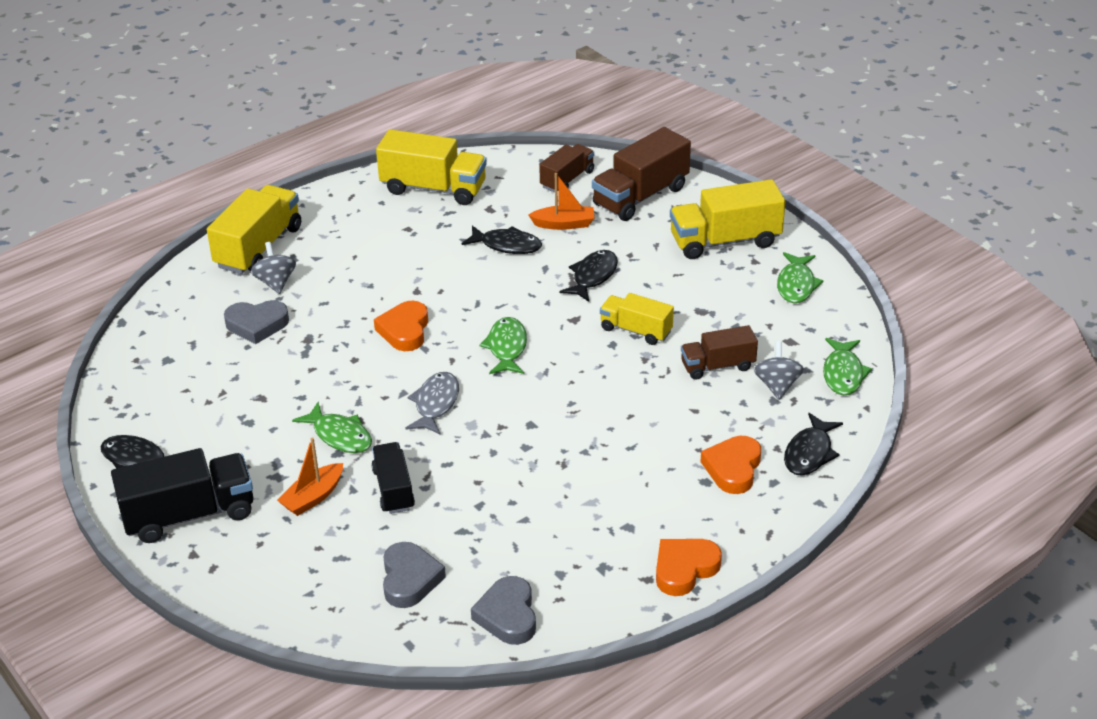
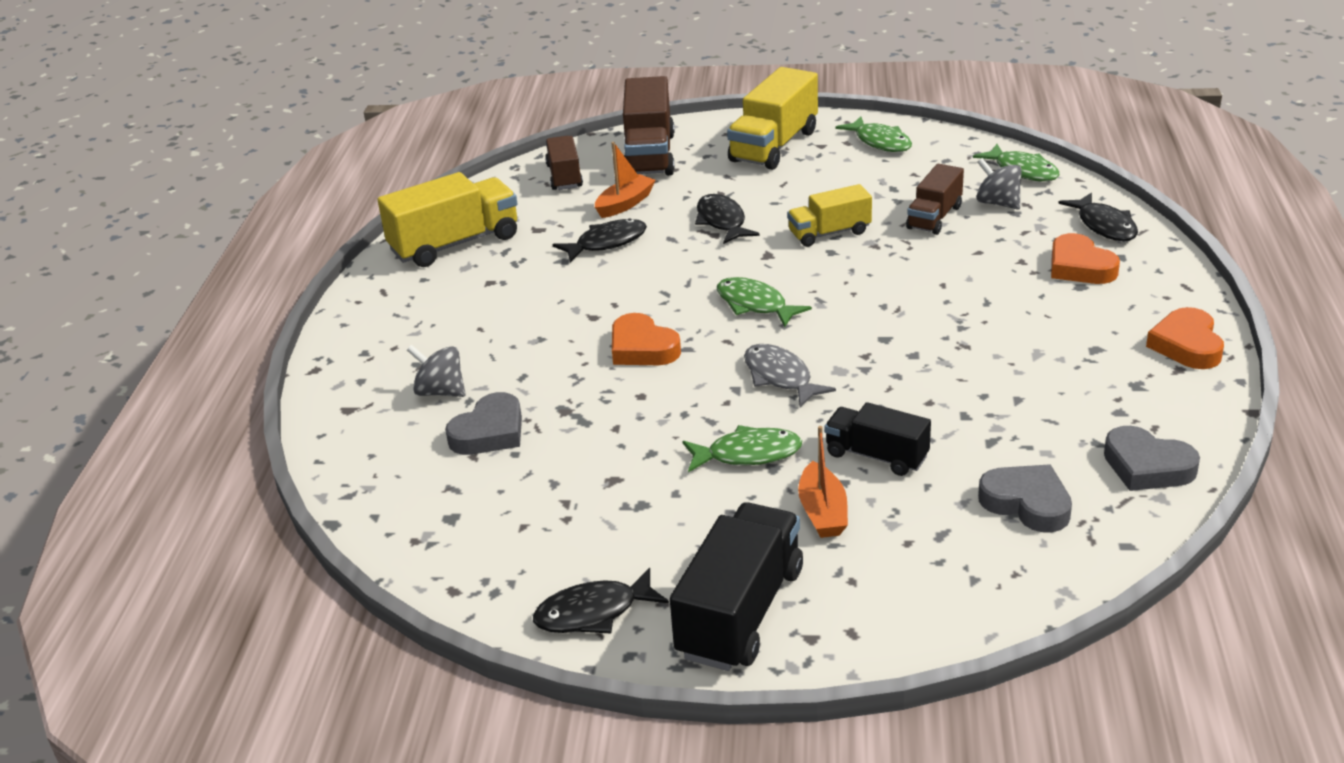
camera: 45 degrees left, 5 degrees down
yellow truck [207,185,301,274] -> none

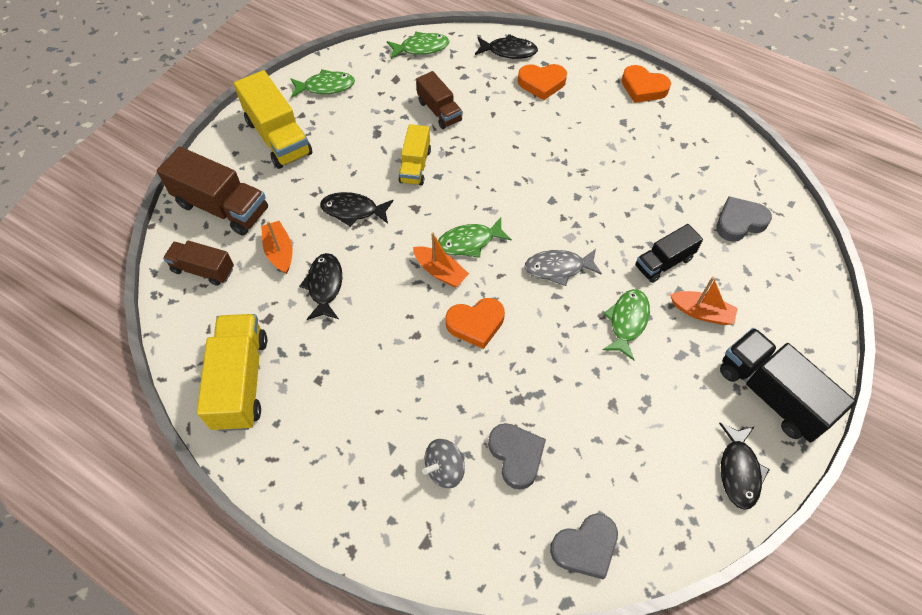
camera: 65 degrees left, 25 degrees up
grey spinning top [976,158,1022,210] -> none
grey heart [1104,426,1200,491] -> grey heart moved to [550,513,618,579]
none -> orange boat [413,232,469,287]

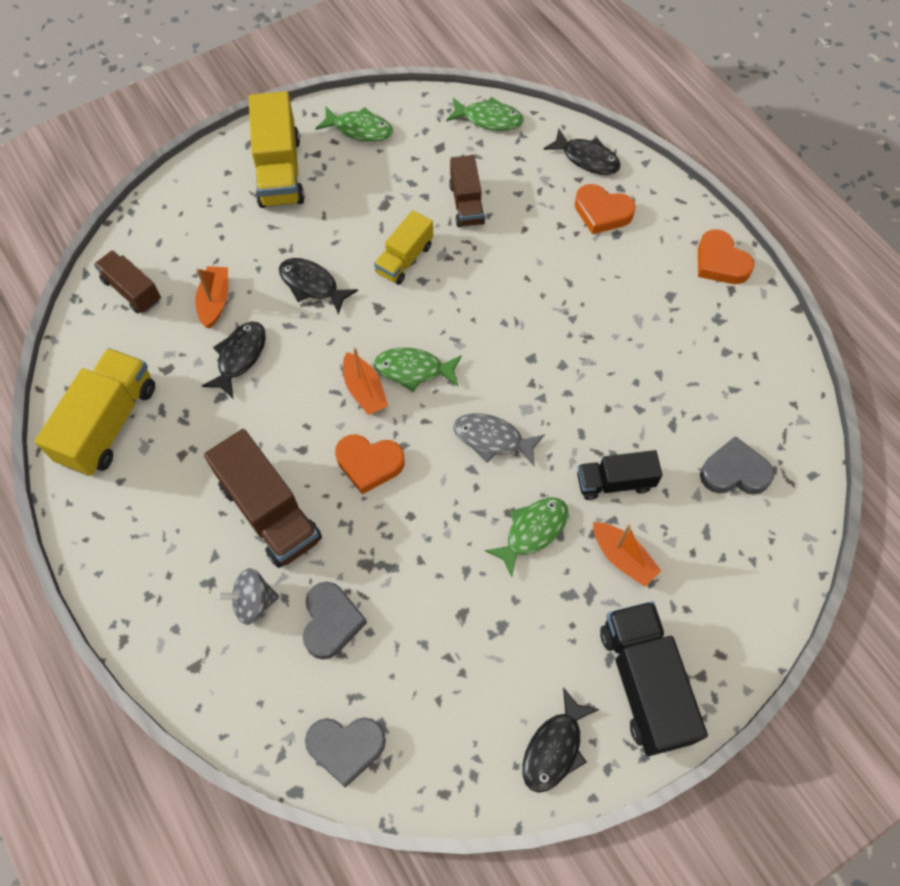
camera: 25 degrees right, 5 degrees up
brown truck [157,146,268,236] -> brown truck moved to [204,429,322,568]

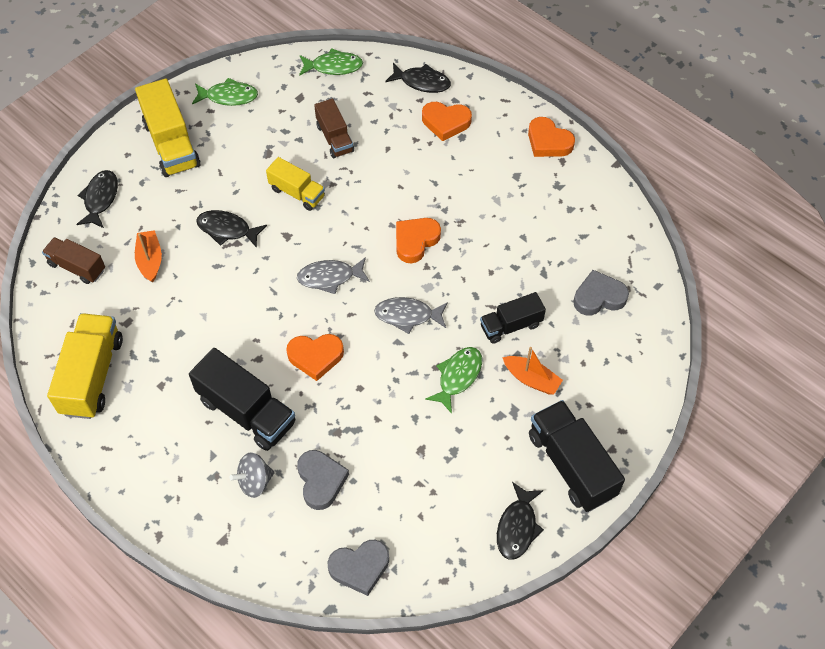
camera: 15 degrees left, 5 degrees down
black fish [202,322,266,398] -> black fish moved to [76,170,118,228]
brown truck [204,429,322,568] -> black truck [189,348,295,451]
orange boat [343,348,388,415] -> none
yellow truck [374,210,433,285] -> yellow truck turned 75 degrees counterclockwise [266,157,325,211]
green fish [374,348,462,392] -> grey fish [297,257,370,294]
none -> orange heart [396,218,441,263]

